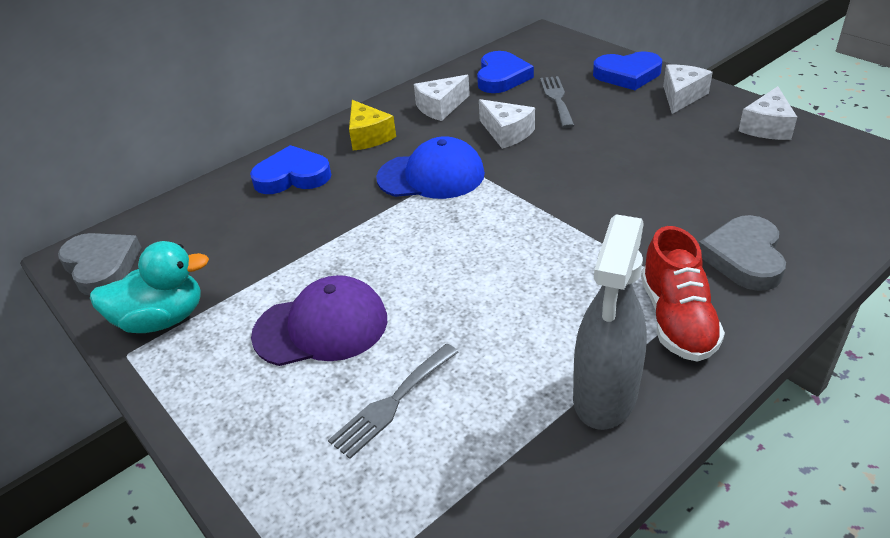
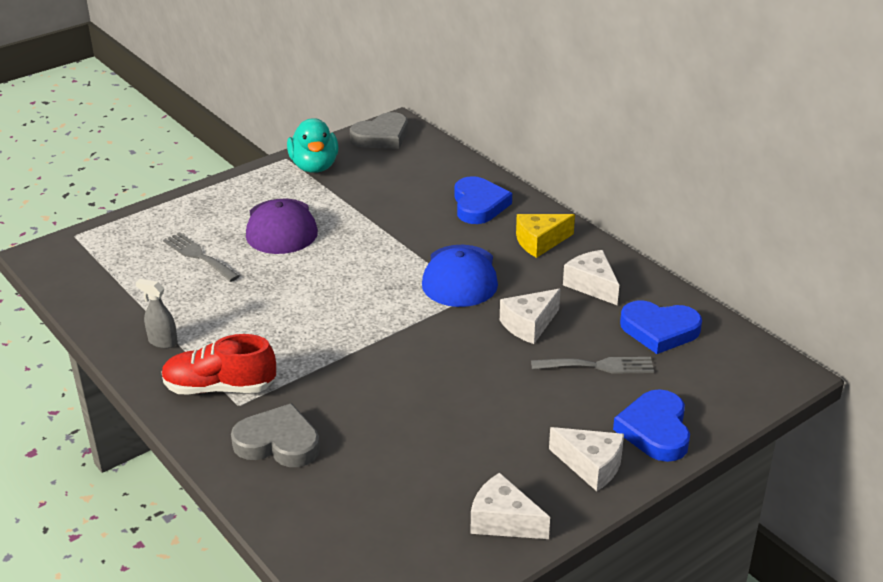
camera: 90 degrees right, 5 degrees down
grey spray bottle [573,214,647,430] -> grey spray bottle [135,279,178,348], size x0.48

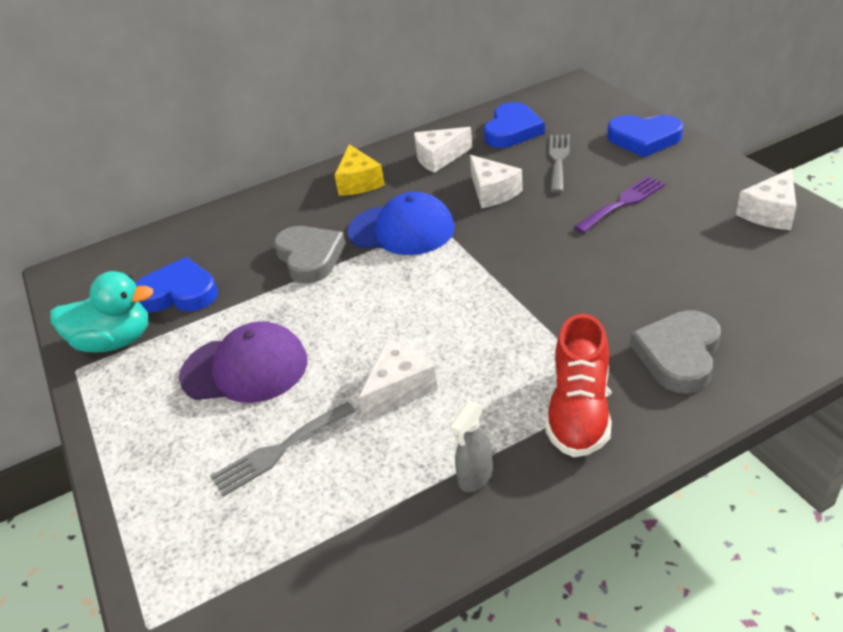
camera: 75 degrees left, 5 degrees up
grey heart [350,112,408,149] -> grey heart moved to [274,226,346,283]
blue heart [454,176,512,224] -> blue heart moved to [135,257,218,312]
white cheese [549,427,624,491] -> white cheese moved to [358,340,438,421]
none -> purple fork [574,176,665,233]

